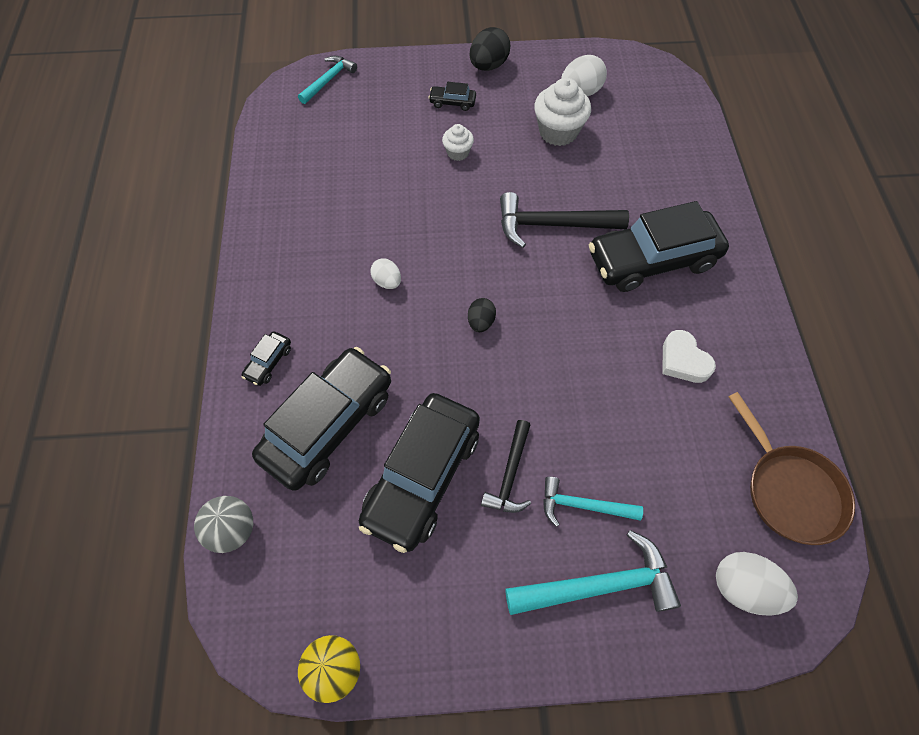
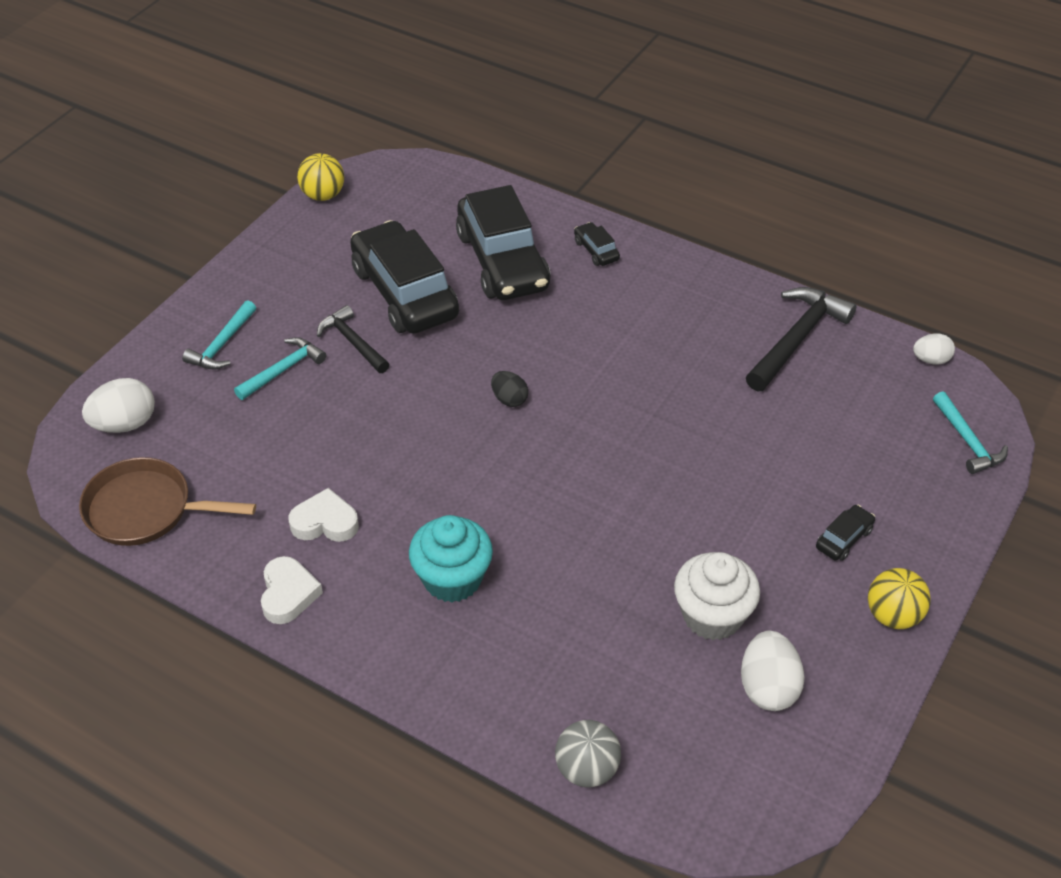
camera: 125 degrees right, 15 degrees down
grey ball [194,496,253,553] -> grey ball moved to [555,720,621,787]
white egg [370,258,401,289] -> white egg moved to [913,333,955,365]
white cupcake [442,124,474,161] -> none
black egg [470,27,511,71] -> yellow ball [868,568,931,629]
black hammer [500,192,629,248] -> black hammer moved to [746,287,857,392]
turquoise hammer [505,530,681,615] -> turquoise hammer [182,300,256,369], size x0.63
black car [589,201,729,292] -> turquoise cupcake [409,515,493,602]
none -> white heart [261,556,323,624]

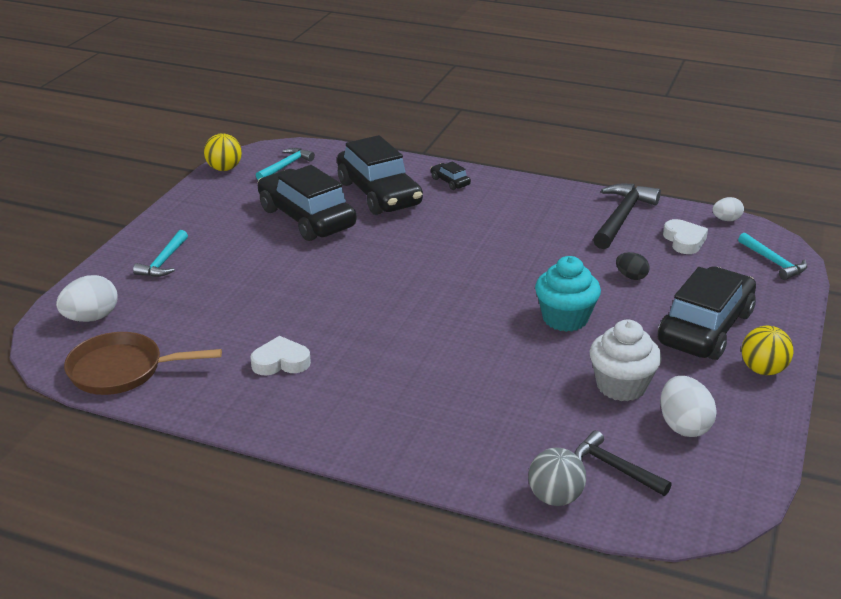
camera: 10 degrees left, 15 degrees down
turquoise hammer [234,337,326,400] -> turquoise hammer moved to [256,148,315,180]
white heart [261,556,323,624] -> white heart moved to [663,219,708,254]
black hammer [317,305,389,373] -> black hammer moved to [574,430,671,496]
turquoise cupcake [409,515,493,602] -> turquoise cupcake moved to [535,256,601,332]
black egg [491,371,528,407] -> black egg moved to [616,252,650,280]
black car [816,505,875,561] -> black car [658,267,756,360], size x2.45

